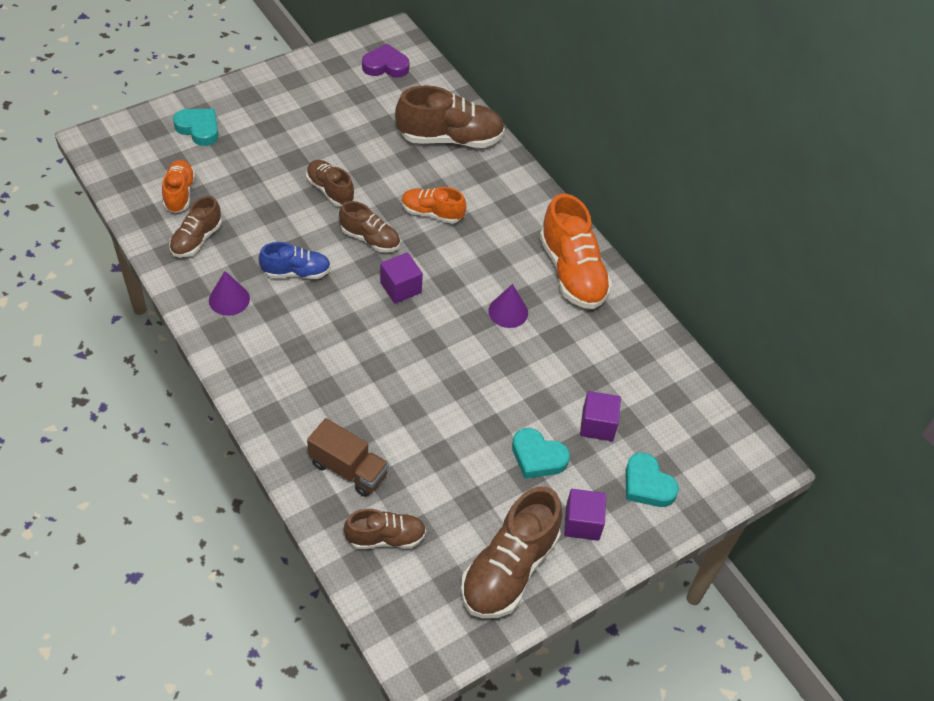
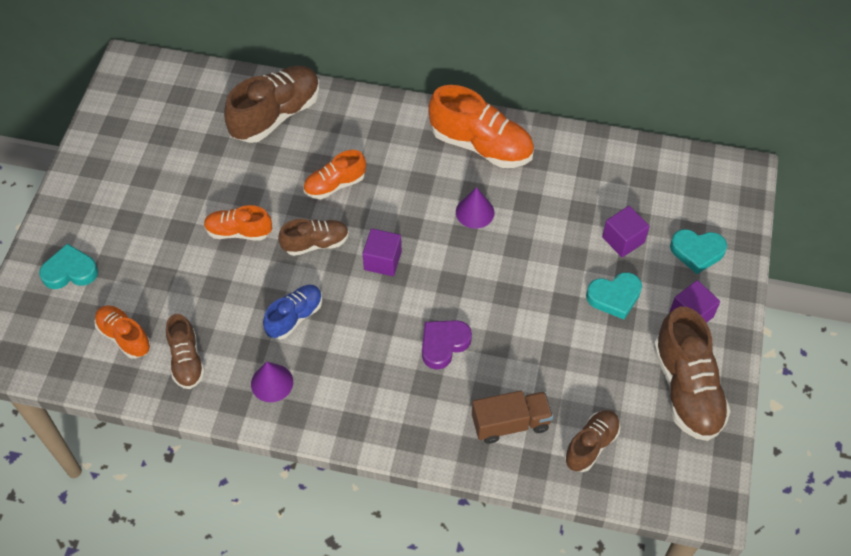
camera: 40 degrees left, 5 degrees up
brown shoe [306,160,354,206] -> orange shoe [204,205,272,241]
purple heart [362,44,410,78] -> purple heart moved to [422,320,472,370]

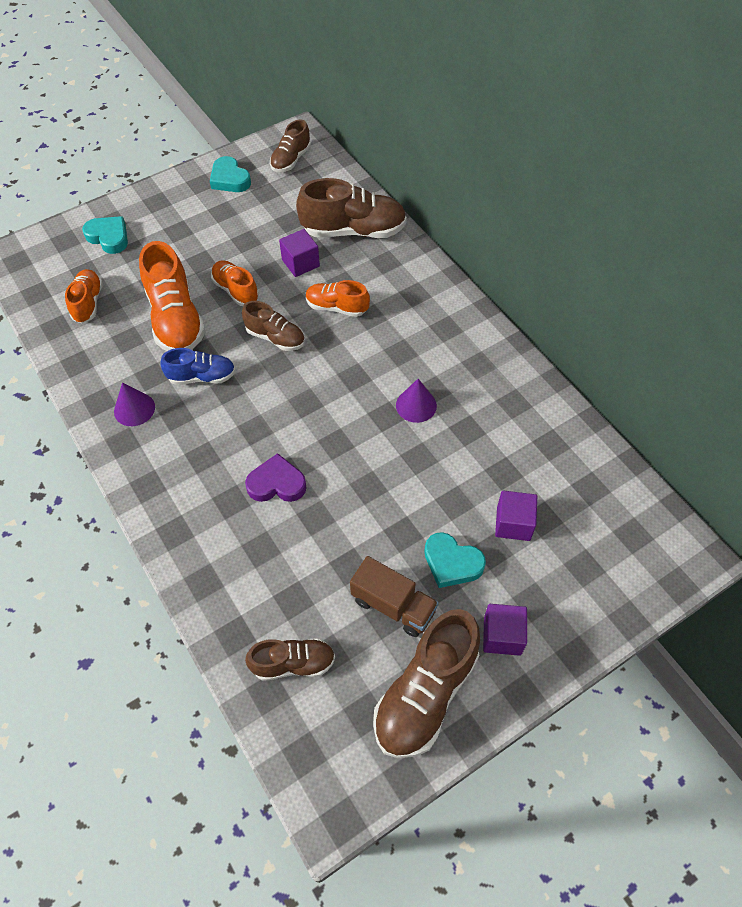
camera: 45 degrees right, 0 degrees up
brown shoe [166,314,205,389] -> brown shoe moved to [270,119,311,172]
purple cube [363,229,402,276] -> purple cube moved to [279,229,320,277]
orange shoe [428,85,534,168] -> orange shoe moved to [139,241,205,351]
brown truck [472,391,553,444] -> brown truck moved to [350,556,439,637]
turquoise heart [670,229,727,274] -> turquoise heart moved to [210,156,251,192]

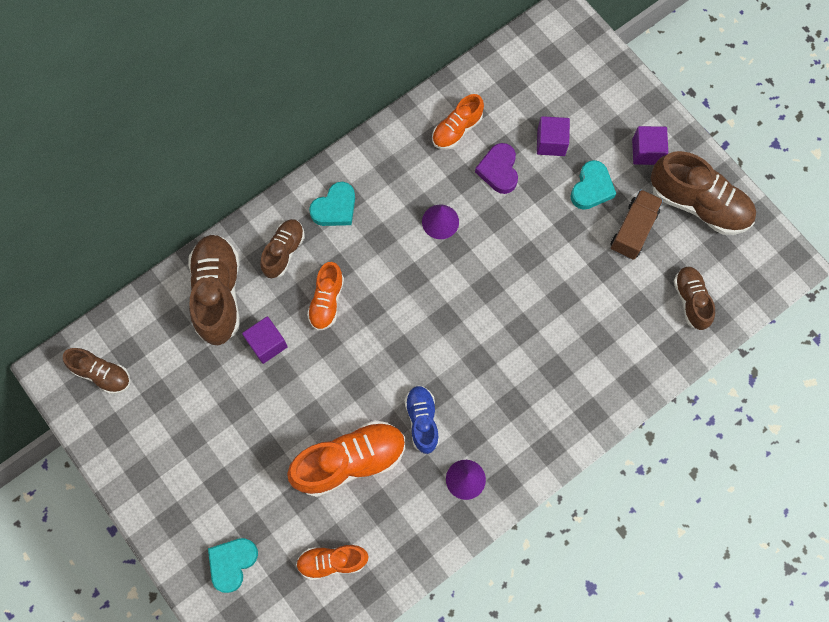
camera: 95 degrees left, 15 degrees up
turquoise heart [210,156,251,192] -> turquoise heart moved to [309,182,355,226]
orange shoe [211,260,259,306] -> orange shoe moved to [432,94,484,150]
brown shoe [242,301,305,351] -> brown shoe moved to [260,219,305,278]
purple heart [245,453,307,502] -> purple heart moved to [475,143,518,194]

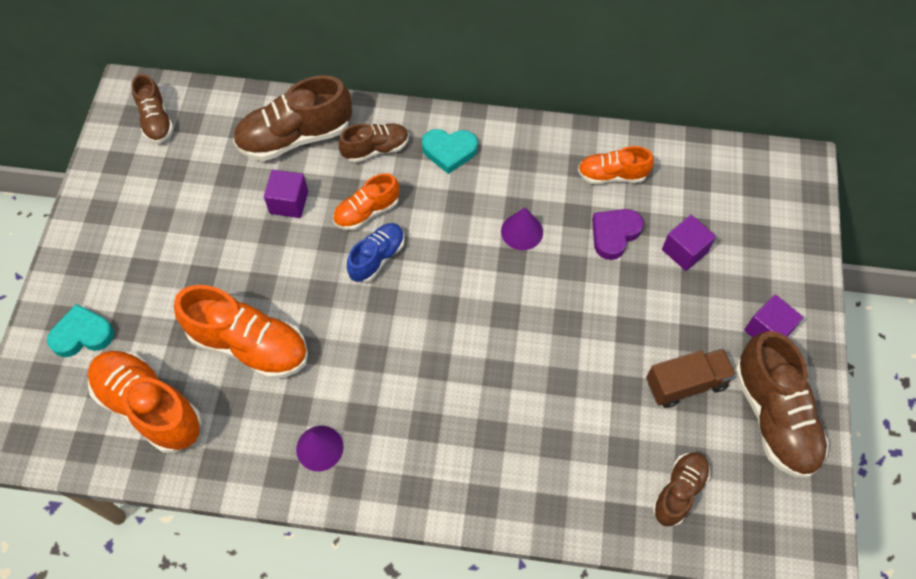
camera: 45 degrees right, 10 degrees down
brown shoe [189,235,239,345] -> brown shoe turned 150 degrees counterclockwise [233,75,352,161]
orange shoe [296,545,368,580] -> orange shoe [88,351,202,453], size x1.71
blue shoe [405,385,439,454] -> blue shoe moved to [347,223,405,283]
turquoise heart [571,160,616,210] -> none

